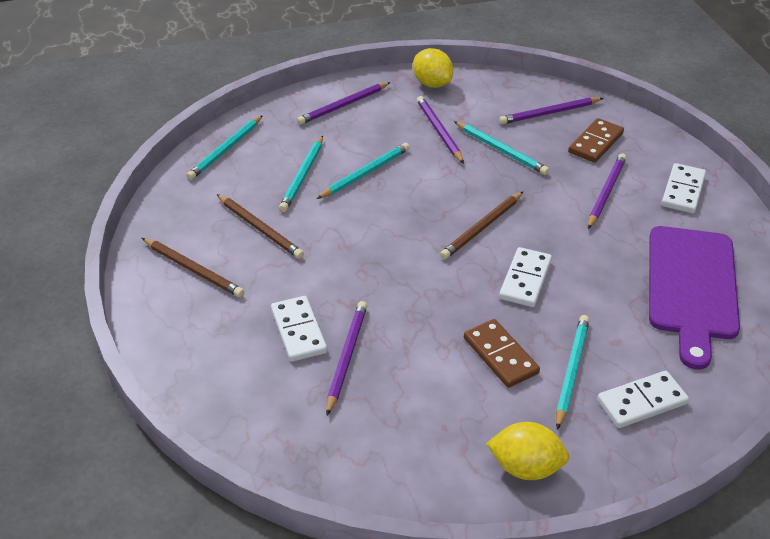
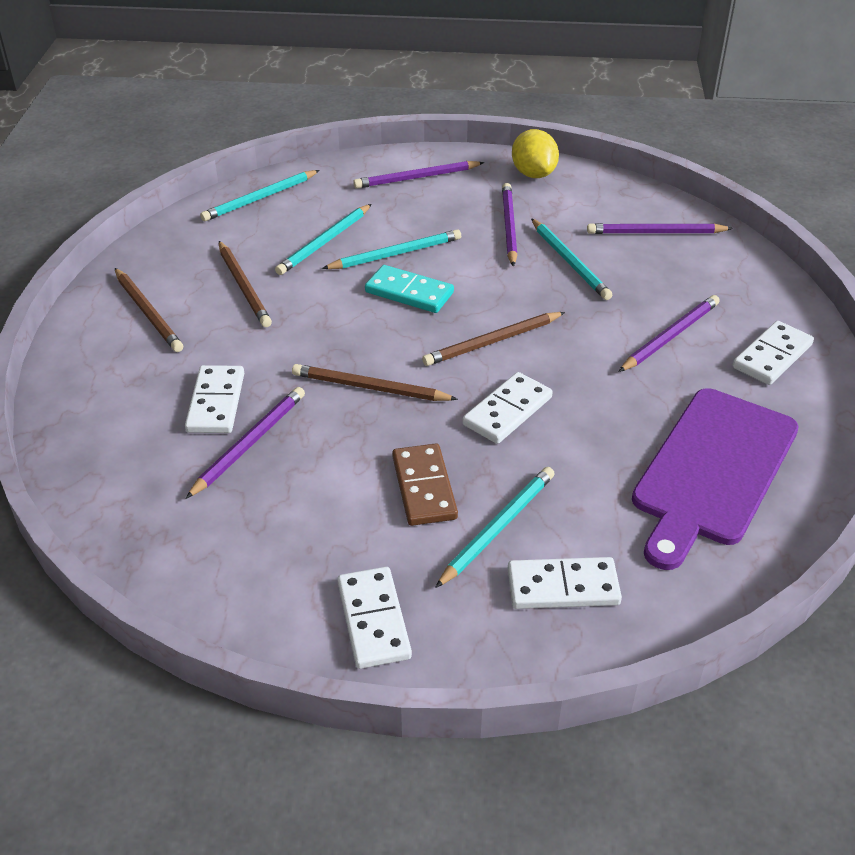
camera: 20 degrees right, 0 degrees up
yellow lemon [486,422,569,480] -> white domino [337,567,412,669]
brown domino [568,118,624,163] -> none
none -> brown pencil [292,364,458,401]
none -> turquoise domino [365,265,454,313]

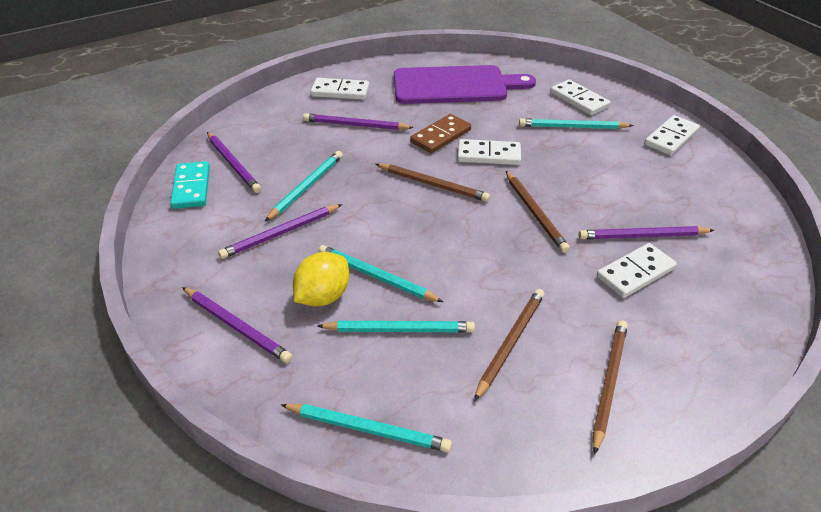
camera: 125 degrees left, 0 degrees up
turquoise domino [365,265,454,313] -> turquoise domino moved to [170,161,210,209]
brown domino [392,444,458,526] -> brown domino moved to [410,114,471,153]
yellow lemon [512,129,559,178] -> yellow lemon moved to [293,252,349,307]

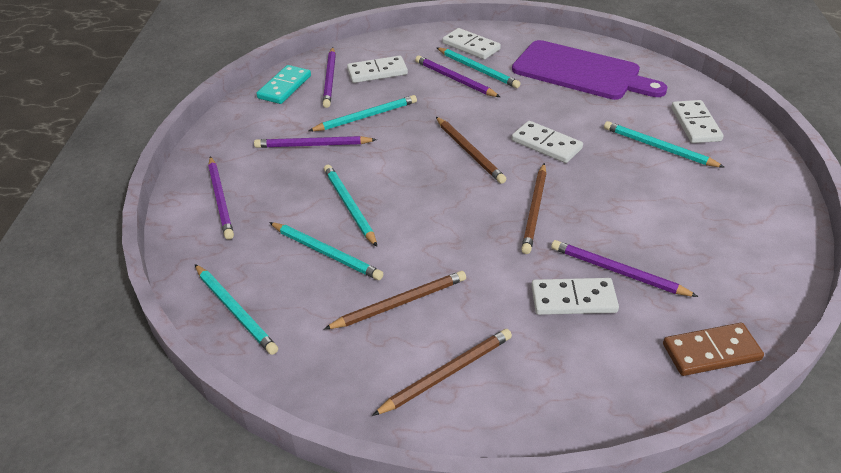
camera: 35 degrees right, 0 degrees up
yellow lemon [293,252,349,307] -> none
brown domino [410,114,471,153] -> brown domino moved to [663,323,764,376]
white domino [644,115,700,155] -> white domino moved to [347,56,408,83]
none -> turquoise pencil [436,47,520,88]

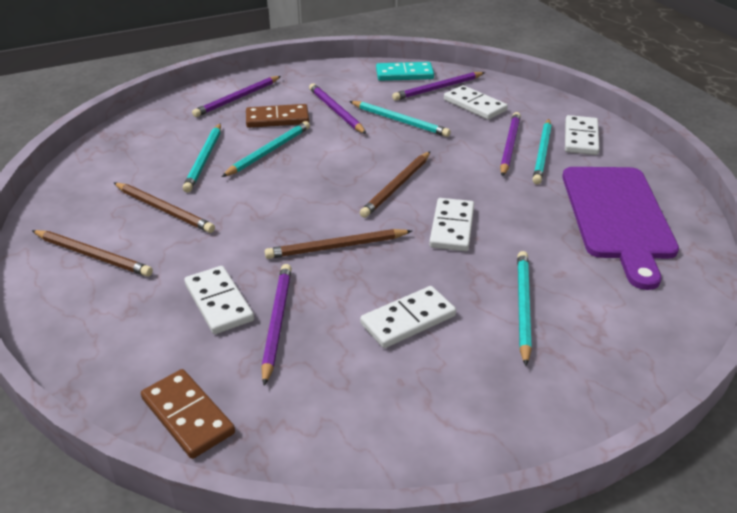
camera: 60 degrees right, 5 degrees down
turquoise pencil [195,264,278,355] -> none
white domino [671,100,724,143] -> white domino moved to [360,286,456,348]
none -> brown domino [246,104,309,128]

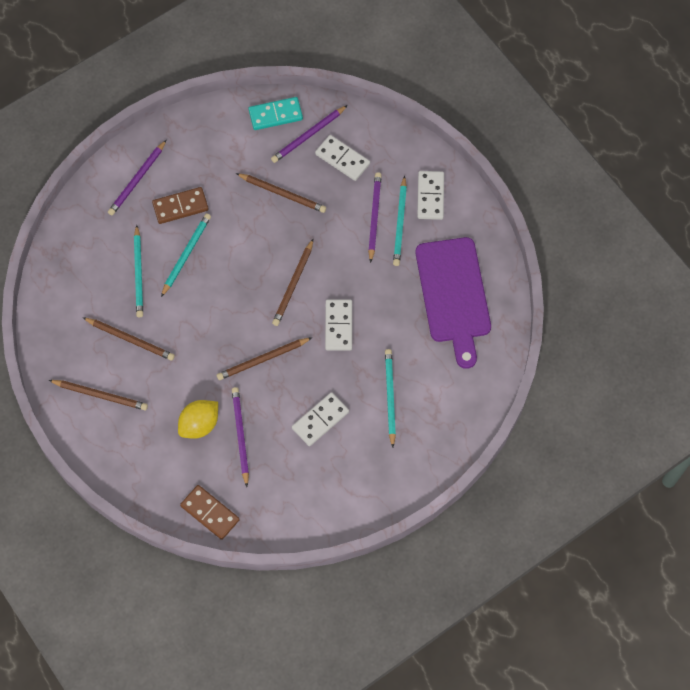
camera: 10 degrees left, 30 degrees up
white domino [184,266,254,334] -> yellow lemon [178,400,218,439]
purple pencil [309,83,366,134] -> none
turquoise pencil [349,101,451,137] -> brown pencil [236,173,326,213]

